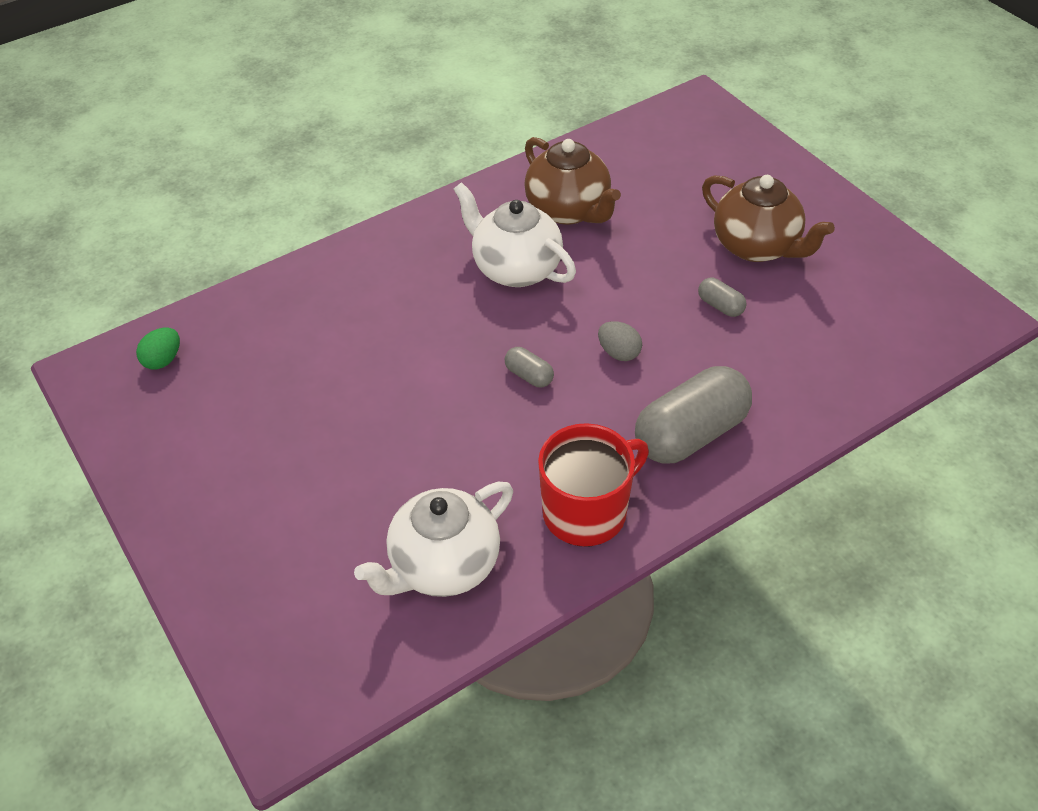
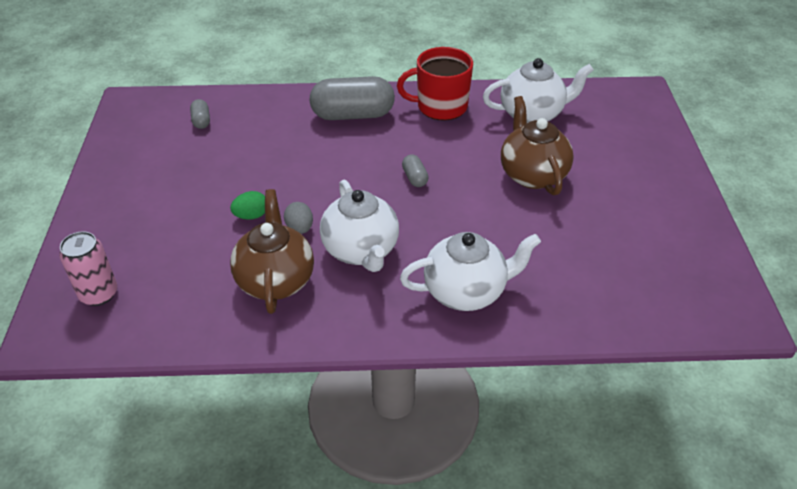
camera: 150 degrees left, 5 degrees down
green egg [136,328,180,370] -> green egg moved to [230,191,265,220]
grey egg [598,321,642,361] -> grey egg moved to [284,202,313,234]
grey capsule [698,278,747,317] -> grey capsule moved to [190,99,210,129]
brown teapot [702,175,835,262] -> brown teapot moved to [501,96,574,195]
none -> pink can [59,231,117,306]
none -> white teapot [400,232,541,311]

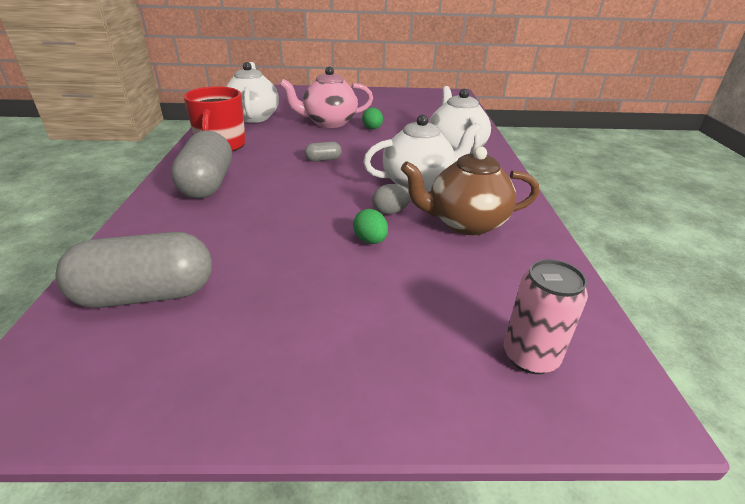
camera: 90 degrees left, 10 degrees down
grey capsule [190,99,210,129] -> grey capsule [56,232,212,308], size x2.25
brown teapot [501,96,574,195] -> pink teapot [279,67,373,128]
none -> green egg [362,107,383,130]

